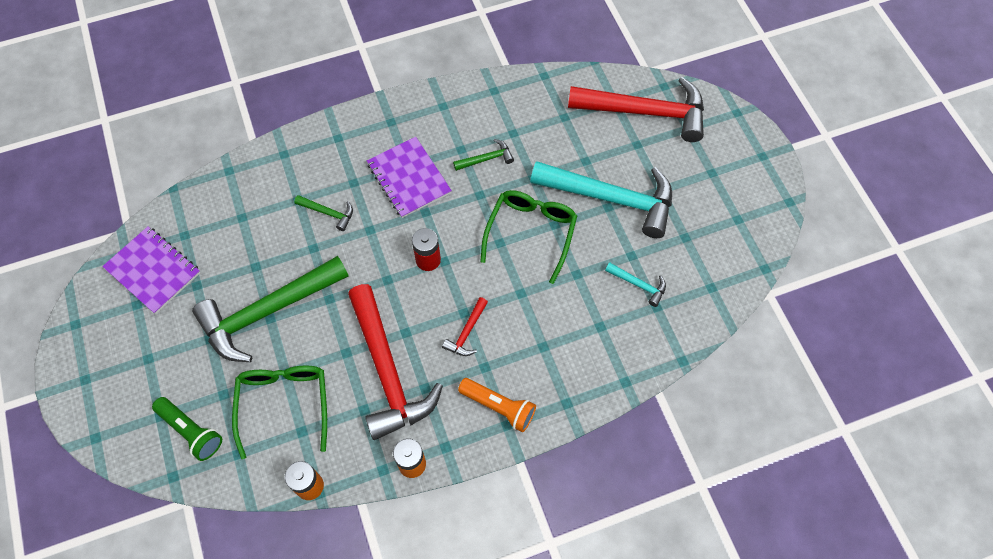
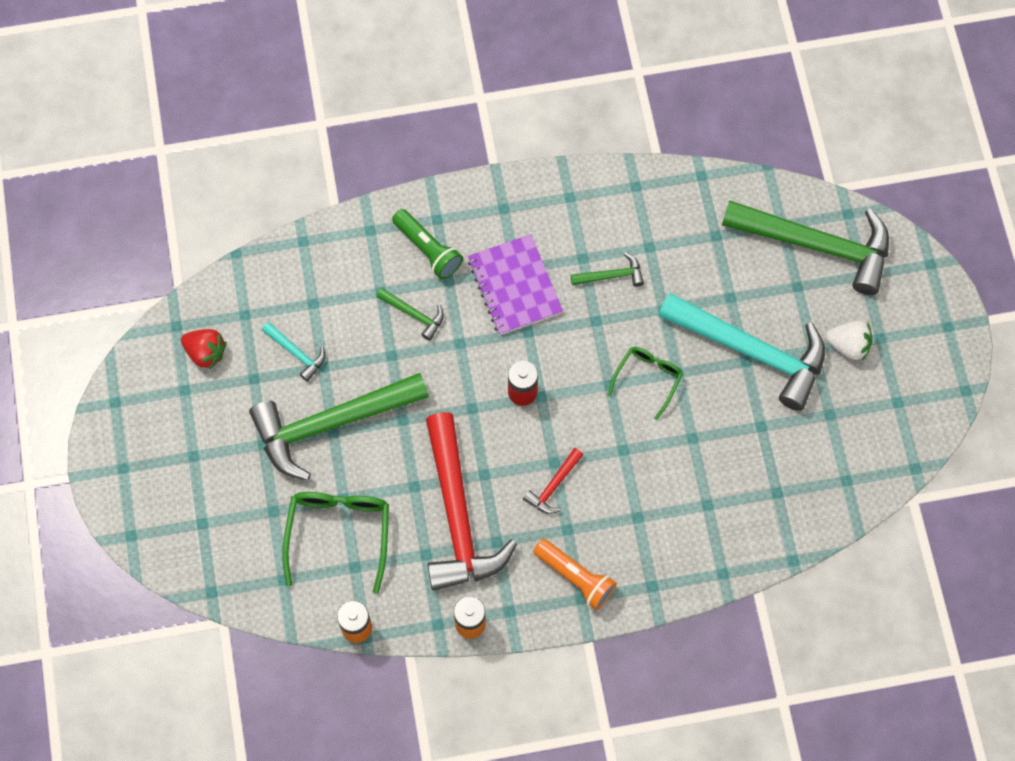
camera: 10 degrees right, 5 degrees up
purple notebook [102,226,200,314] -> red strawberry [181,329,226,370]
green flashlight [152,397,222,461] -> green flashlight moved to [392,209,463,279]
green glasses [480,190,577,284] -> green glasses [608,347,683,420], size x0.62
red hammer [568,77,704,142] -> green hammer [722,200,889,295]
turquoise hammer [605,262,666,307] -> turquoise hammer moved to [262,322,325,382]
none -> white strawberry [825,321,872,361]

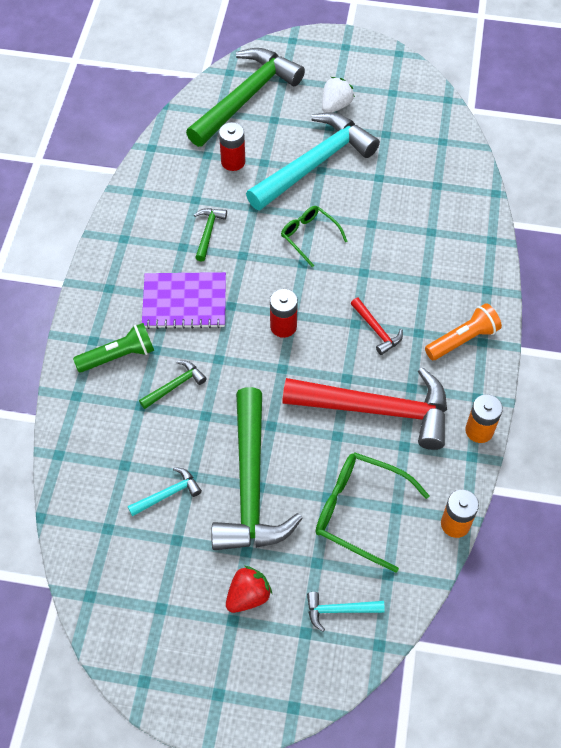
camera: 70 degrees left, 10 degrees down
red strawberry [181,329,226,370] -> red strawberry moved to [226,566,272,613]
none -> red battery [219,122,245,171]
none -> turquoise hammer [307,592,385,632]

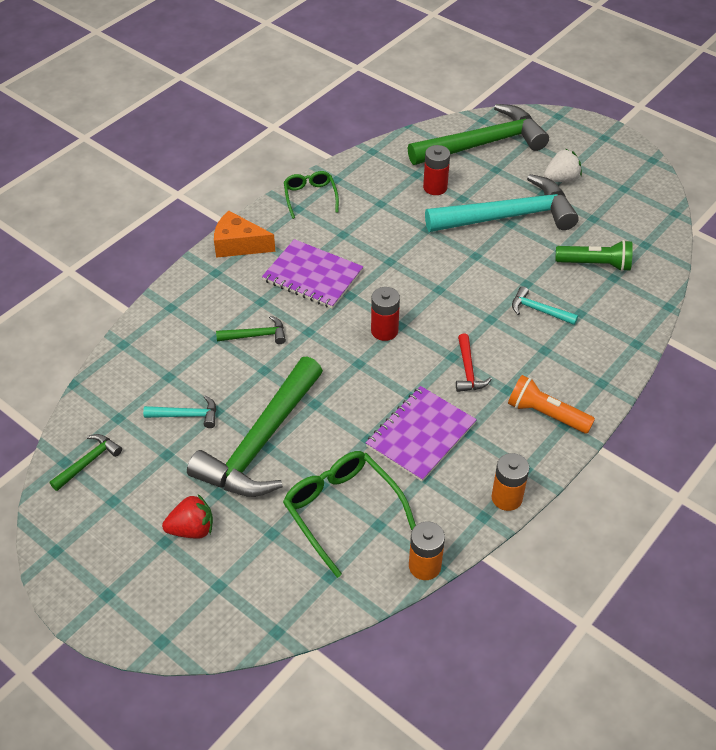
camera: 30 degrees right, 10 degrees down
green flashlight [73,323,154,372] -> green flashlight moved to [555,240,633,271]
green hammer [194,208,227,262] -> green hammer moved to [50,434,122,491]
green glasses [281,206,348,267] -> green glasses moved to [284,171,339,219]
red hammer [282,367,447,450] -> purple notebook [366,386,477,482]
turquoise hammer [307,592,385,632] -> turquoise hammer moved to [512,286,578,325]
orange flashlight [425,303,502,360] -> orange flashlight turned 150 degrees counterclockwise [508,375,595,434]
none -> orange cheese [214,210,275,258]

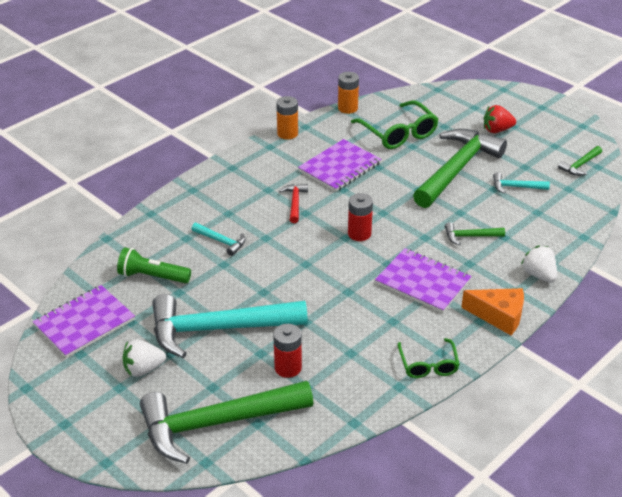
camera: 175 degrees left, 10 degrees down
orange flashlight [508,375,595,434] -> none
none -> purple notebook [33,285,135,358]
none -> white strawberry [521,245,557,282]

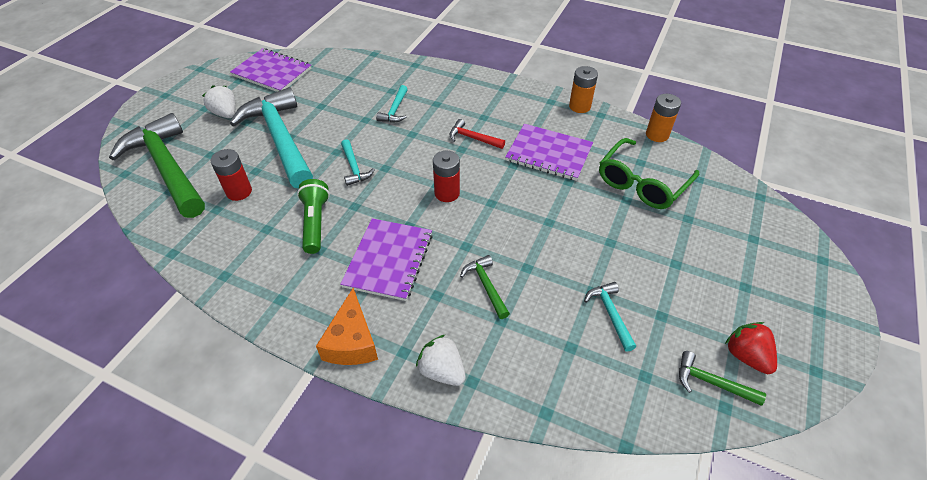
camera: 70 degrees right, 10 degrees up
green flashlight [117,247,191,283] -> green flashlight moved to [297,179,330,254]
red hammer [279,184,308,223] -> red hammer turned 135 degrees counterclockwise [449,119,505,149]
green glasses [398,338,460,378] -> none
green hammer [413,129,507,208] -> none
red strawberry [484,105,516,133] -> red strawberry moved to [725,322,777,374]
white strawberry [521,245,557,282] -> white strawberry turned 90 degrees counterclockwise [416,335,466,386]
none -> turquoise hammer [341,139,375,186]

